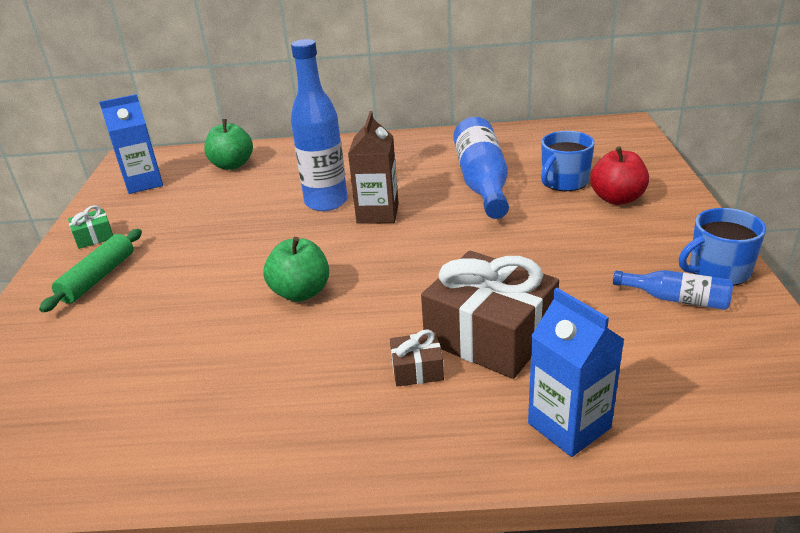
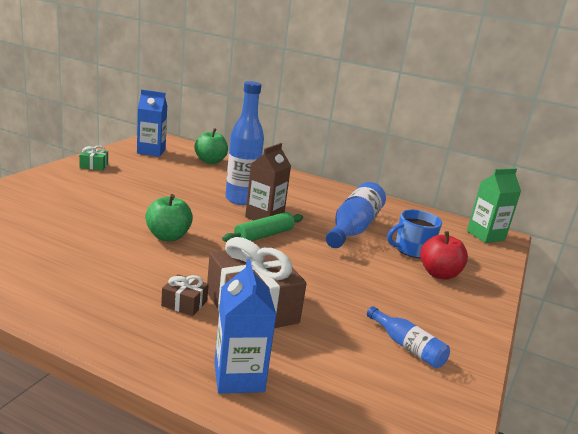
camera: 20 degrees right, 10 degrees down
green rolling pin [39,229,142,312] -> green rolling pin moved to [222,212,303,242]
blue mug [679,208,766,286] -> none
none -> green carton [467,168,521,243]

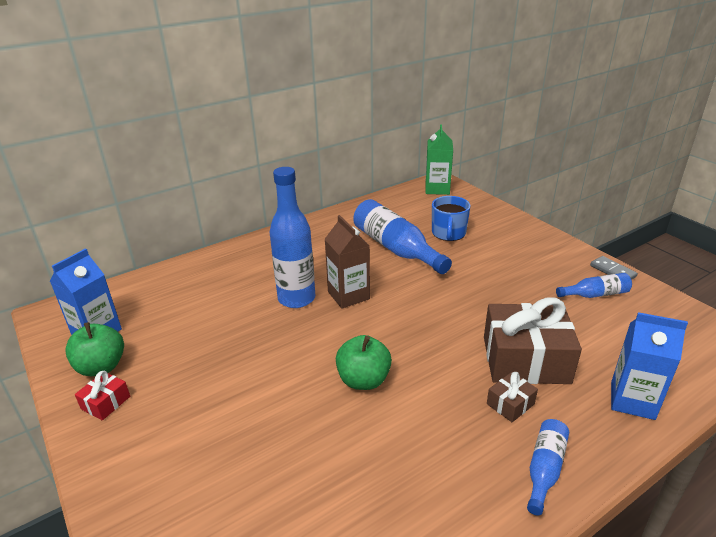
camera: 55 degrees left, 10 degrees up
green gift [79,146,108,170] -> red gift [75,371,130,420]
green apple [194,128,228,164] -> green apple moved to [65,322,124,376]
green rolling pin [222,212,303,242] -> none
red apple [420,231,468,280] -> none
none -> blue bottle [527,419,569,515]
none -> grey domino [590,256,638,280]

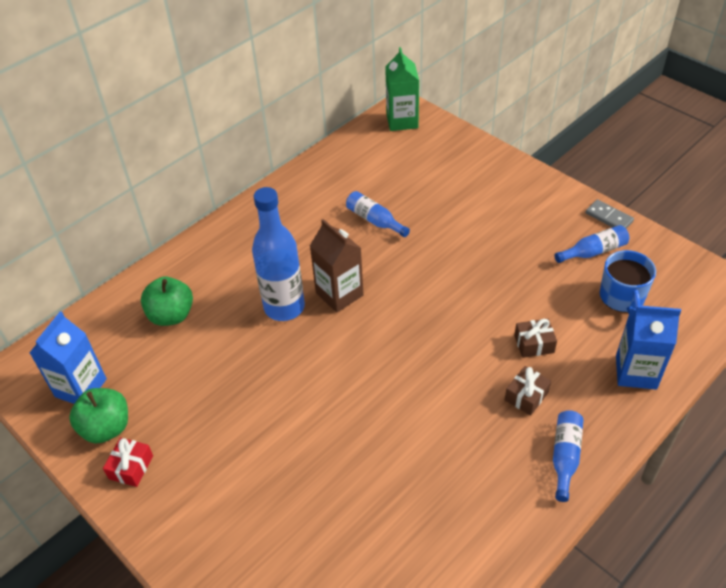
camera: 10 degrees left, 15 degrees up
green apple [336,335,392,390] -> green apple moved to [141,277,193,326]
blue bottle [353,199,452,274] -> blue bottle [346,191,410,237], size x0.53
blue mug [432,196,470,241] -> blue mug moved to [600,250,656,314]
brown gift [484,297,582,384] -> brown gift [514,319,557,358], size x0.44

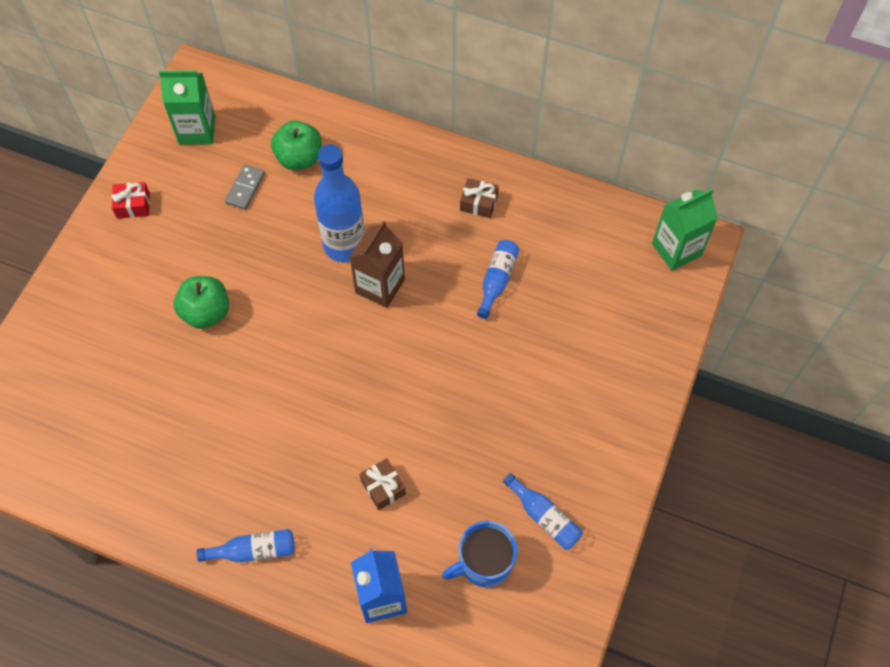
camera: 65 degrees right, 15 degrees up
blue carton [30,311,107,404] -> green carton [159,70,216,144]
green apple [69,388,128,444] -> green apple moved to [174,276,229,329]
brown gift [505,366,551,416] -> brown gift moved to [460,178,499,218]
grey domino [586,199,634,228] -> grey domino moved to [225,165,265,210]

